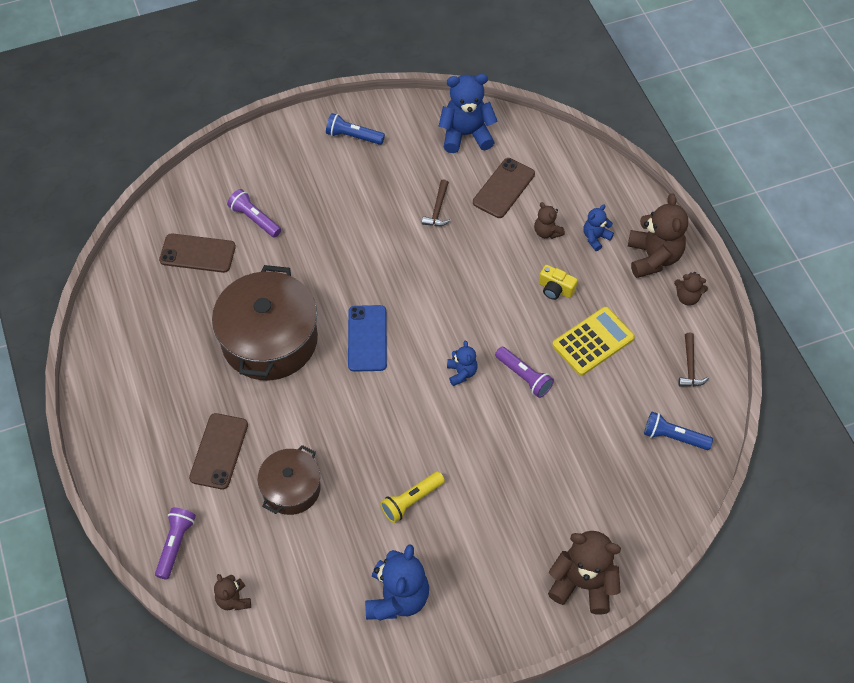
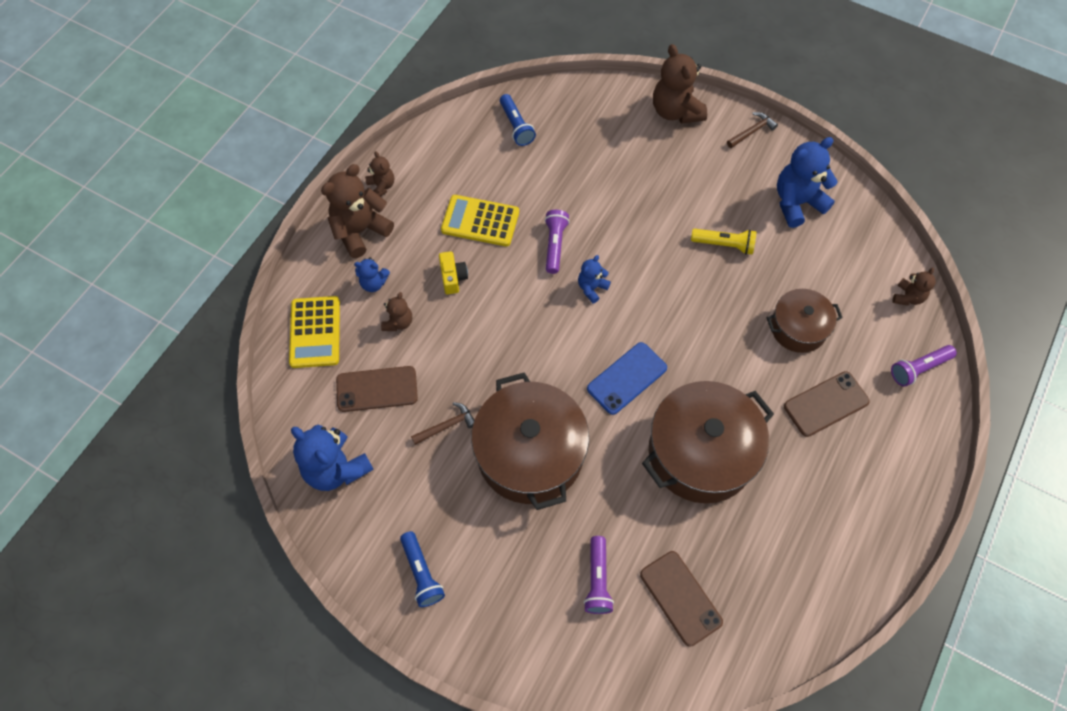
camera: 130 degrees left, 5 degrees up
brown hammer [678,333,709,387] -> brown hammer moved to [727,112,778,148]
none -> yellow calculator [289,296,340,368]
none -> brown pot [471,372,589,510]

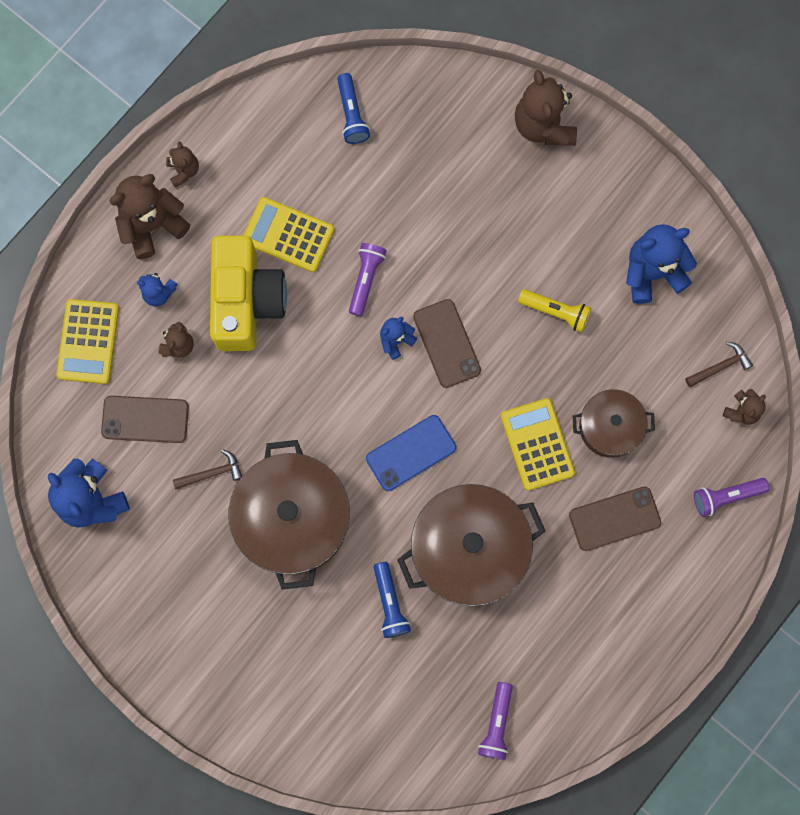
camera: 10 degrees right, 15 degrees up
blue flashlight [400,531,445,607] -> blue flashlight moved to [374,562,411,638]
yellow camera [439,251,468,294] -> yellow camera [210,236,287,351], size x2.49
purple flashlight [584,536,614,614] -> purple flashlight moved to [478,682,513,760]
brown phone [640,551,723,647] -> brown phone moved to [413,299,481,388]
brown hammer [727,112,778,148] -> brown hammer moved to [685,342,753,387]
none -> yellow calculator [501,398,575,491]

